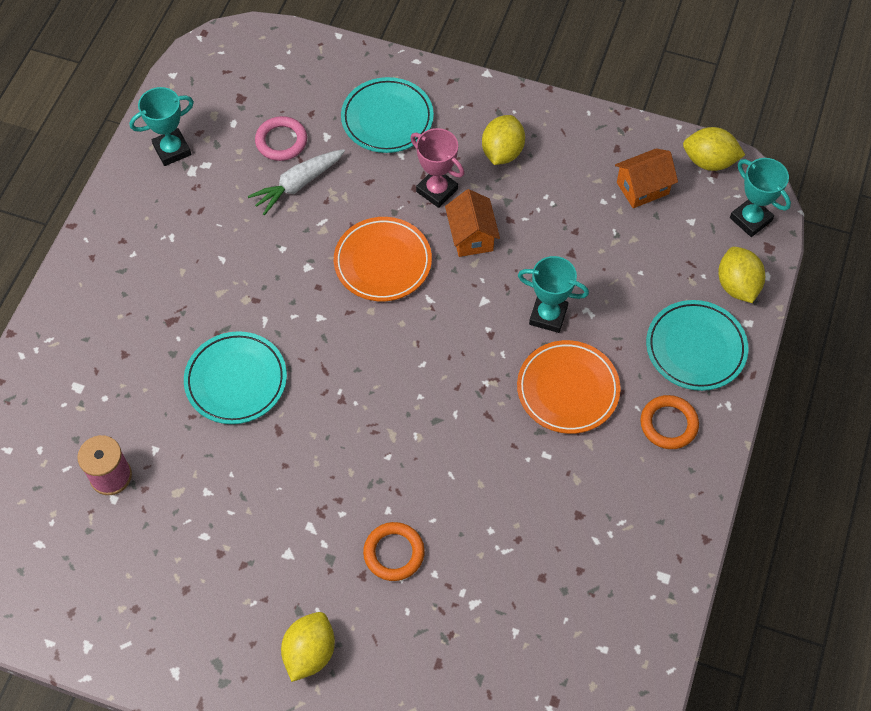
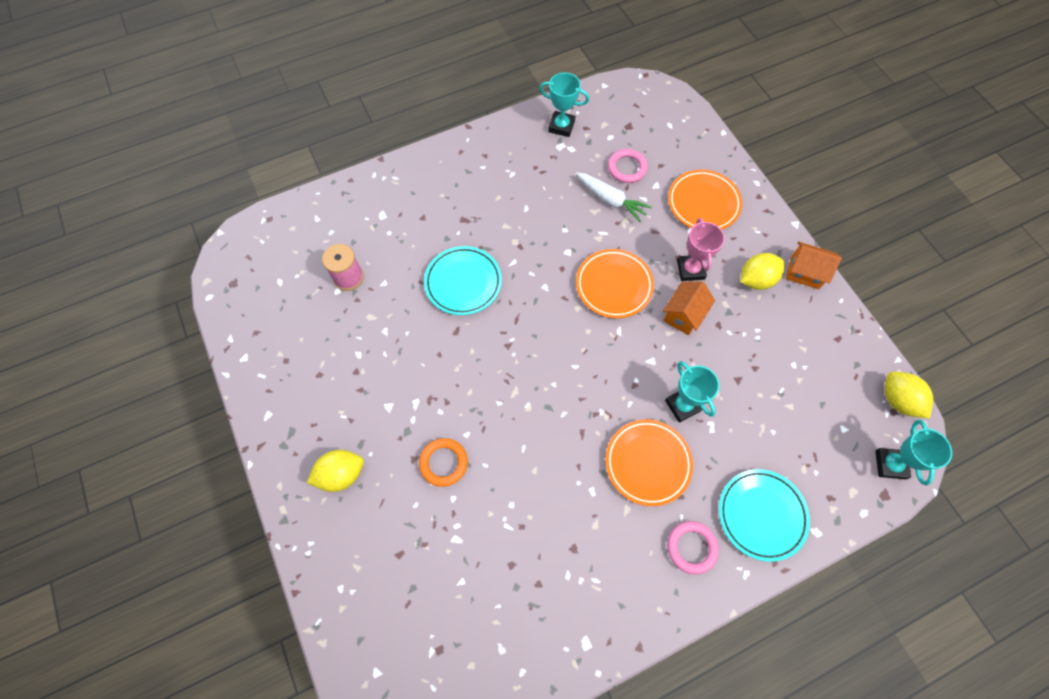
camera: 45 degrees right, 5 degrees up
white carrot [248,149,345,215] -> white carrot turned 150 degrees counterclockwise [576,172,652,222]
turquoise plate [341,77,434,153] -> orange plate [668,170,742,230]
orange house [615,148,678,208] -> orange house moved to [786,242,842,289]
orange ring [640,395,699,449] -> pink ring [667,521,719,574]
yellow lemon [718,247,765,303] -> none

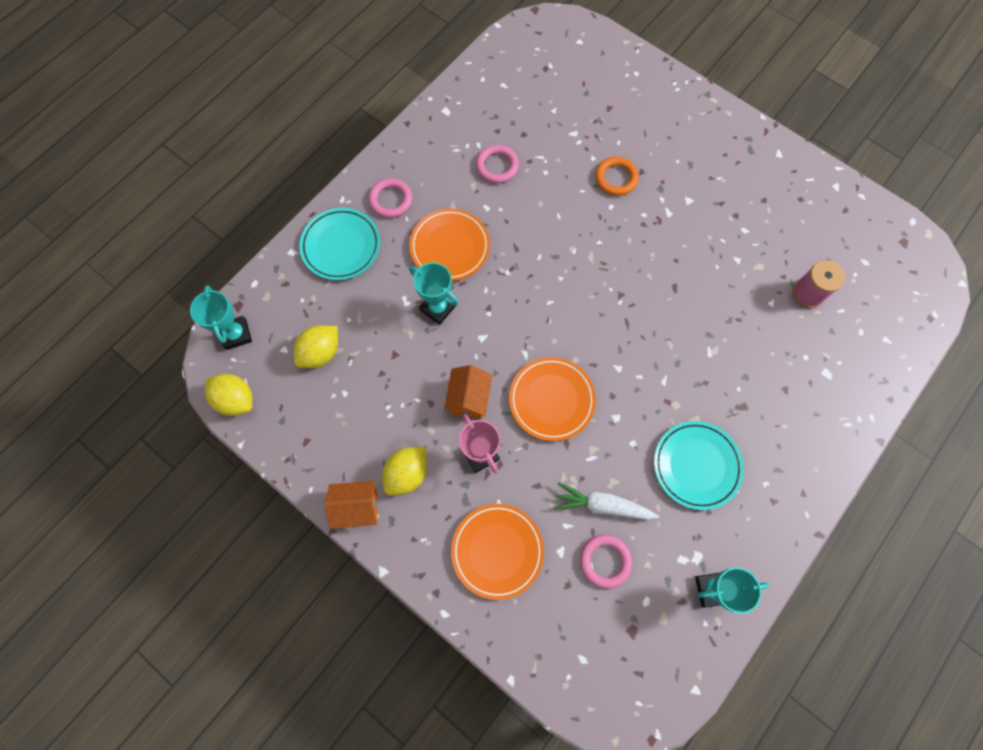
camera: 155 degrees right, 5 degrees up
yellow lemon [307,450,364,492] -> yellow lemon moved to [294,325,338,368]
turquoise plate [424,246,502,315] -> turquoise plate moved to [654,421,744,510]
none -> pink ring [476,145,519,183]

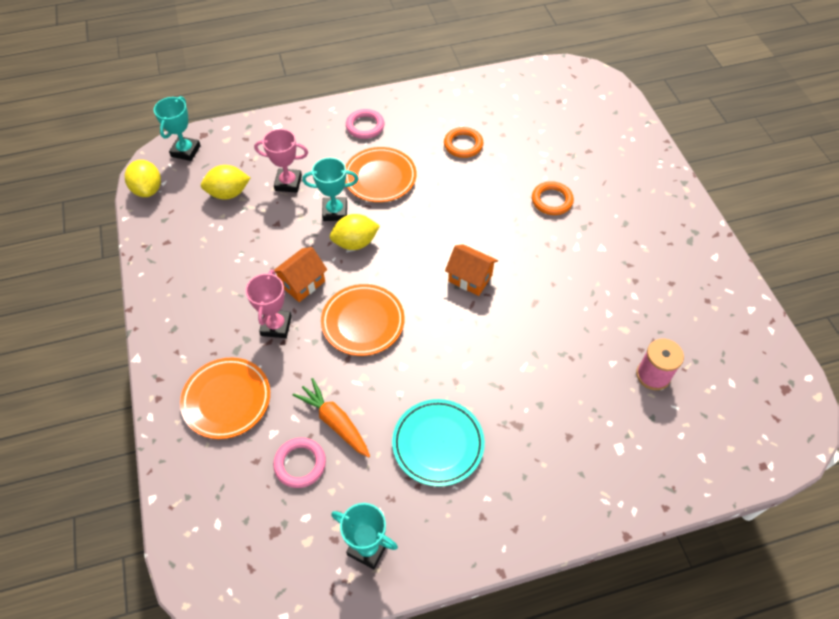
camera: 35 degrees right, 15 degrees down
turquoise plate [299,208,380,280] -> none
orange house [324,481,378,529] -> orange house moved to [445,244,498,296]
yellow lemon [382,447,427,495] -> yellow lemon moved to [330,214,380,250]
turquoise trophy [409,262,459,325] -> turquoise trophy turned 75 degrees counterclockwise [302,158,359,221]
pink ring [476,145,519,183] -> orange ring [444,127,483,158]
white carrot [554,482,659,520] -> orange carrot [292,378,370,458]
none -> pink trophy [254,129,308,193]

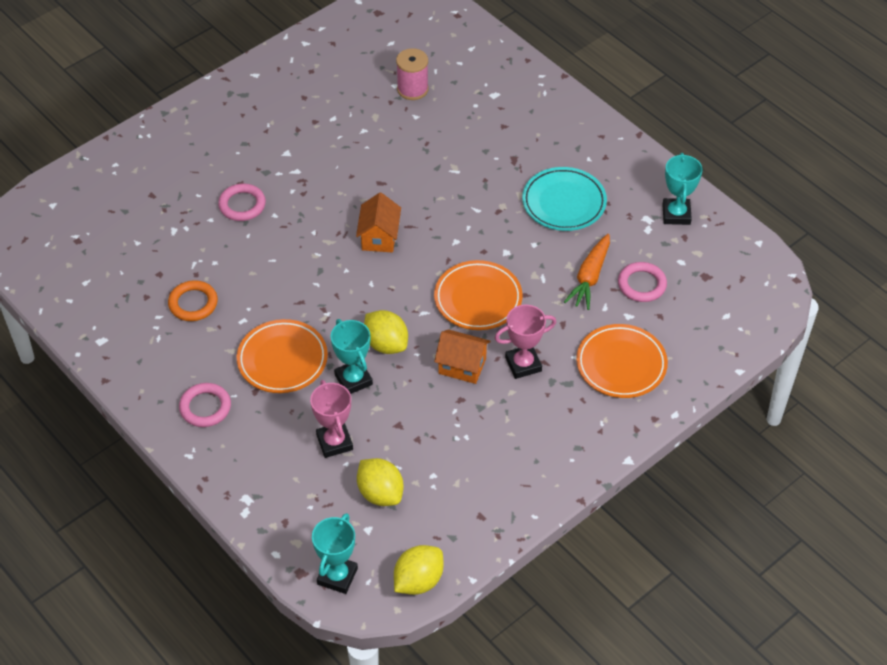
camera: 115 degrees left, 5 degrees down
turquoise trophy [154,96,201,161] -> turquoise trophy turned 60 degrees counterclockwise [312,513,358,594]
orange ring [532,181,574,215] -> pink ring [218,184,266,221]

